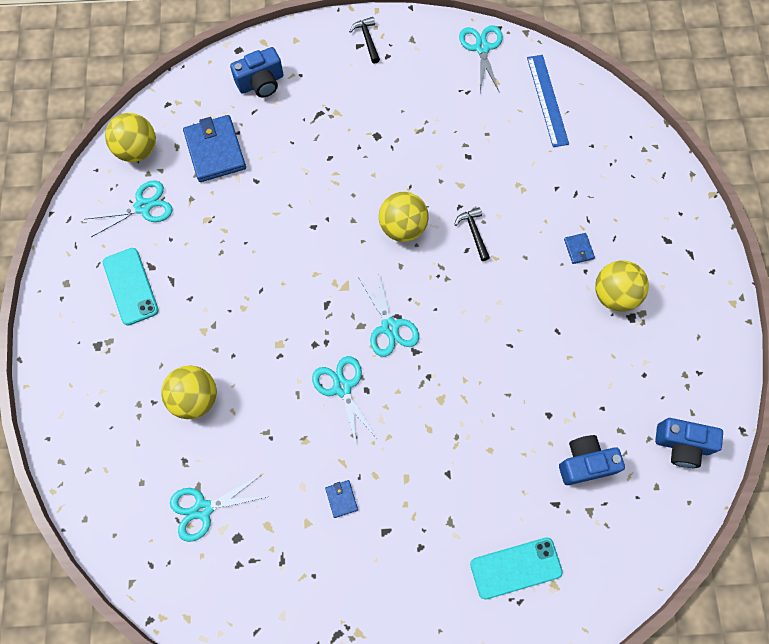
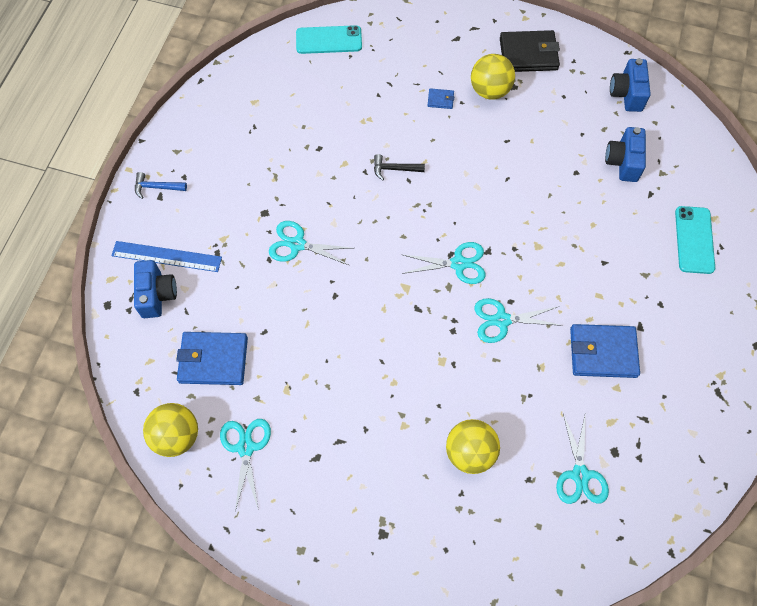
camera: 70 degrees left, 5 degrees down
turquoise phone [103,248,159,326] -> turquoise phone moved to [296,25,362,54]
blue wallet [325,480,358,518] -> blue wallet [570,324,640,378], size x2.23
black hammer [349,17,380,64] -> blue hammer [135,172,187,199]
yellow ball [379,192,429,242] -> none
turquoise scissors [459,25,503,93] -> turquoise scissors moved to [269,221,352,265]
blue ruler [527,55,569,147] -> blue ruler moved to [111,241,222,272]
blue camera [655,418,723,468] -> blue camera turned 150 degrees clockwise [610,58,651,112]
none -> black wallet [500,30,560,72]

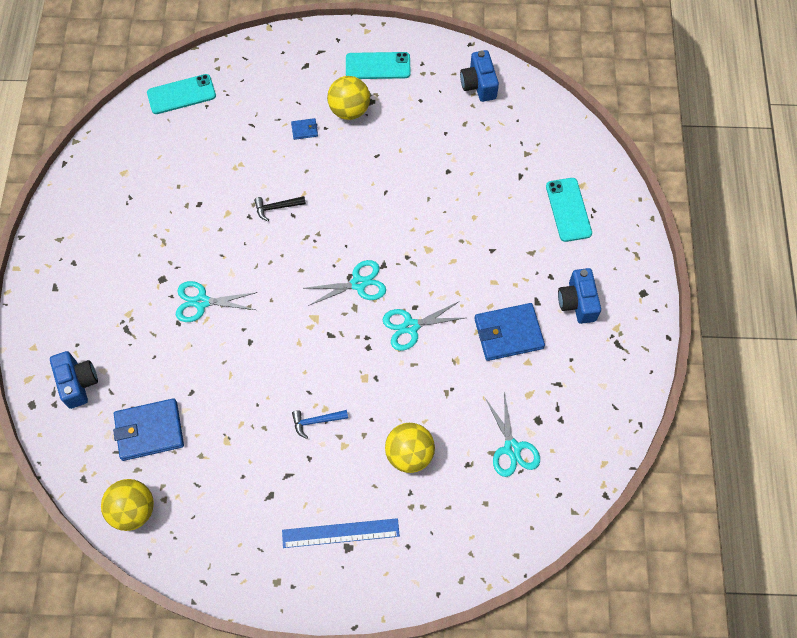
camera: 15 degrees left, 0 degrees up
blue ruler [111,241,222,272] -> blue ruler moved to [282,518,400,548]
blue hammer [135,172,187,199] -> blue hammer moved to [292,410,348,439]
turquoise scissors [220,419,271,511] -> none
black wallet [500,30,560,72] -> turquoise phone [346,52,411,79]
blue camera [605,127,646,182] -> blue camera moved to [558,268,601,324]

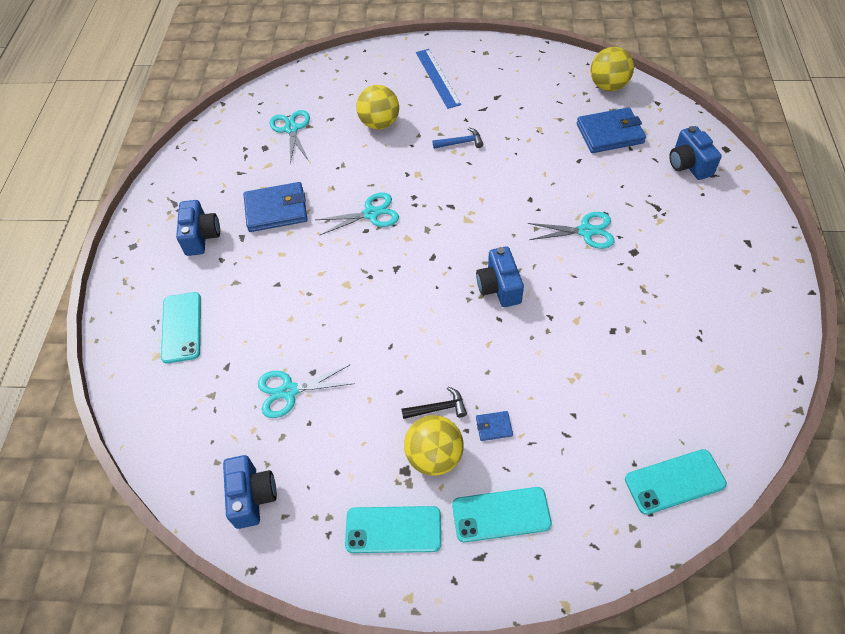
camera: 175 degrees left, 10 degrees down
black hammer [254,196,306,221] -> black hammer moved to [402,387,467,419]
blue ruler [282,518,400,548] -> blue ruler turned 75 degrees clockwise [416,49,461,109]
turquoise scissors [306,260,386,306] -> turquoise scissors moved to [258,365,355,418]
none -> turquoise phone [452,487,552,542]
none -> blue camera [476,246,524,307]

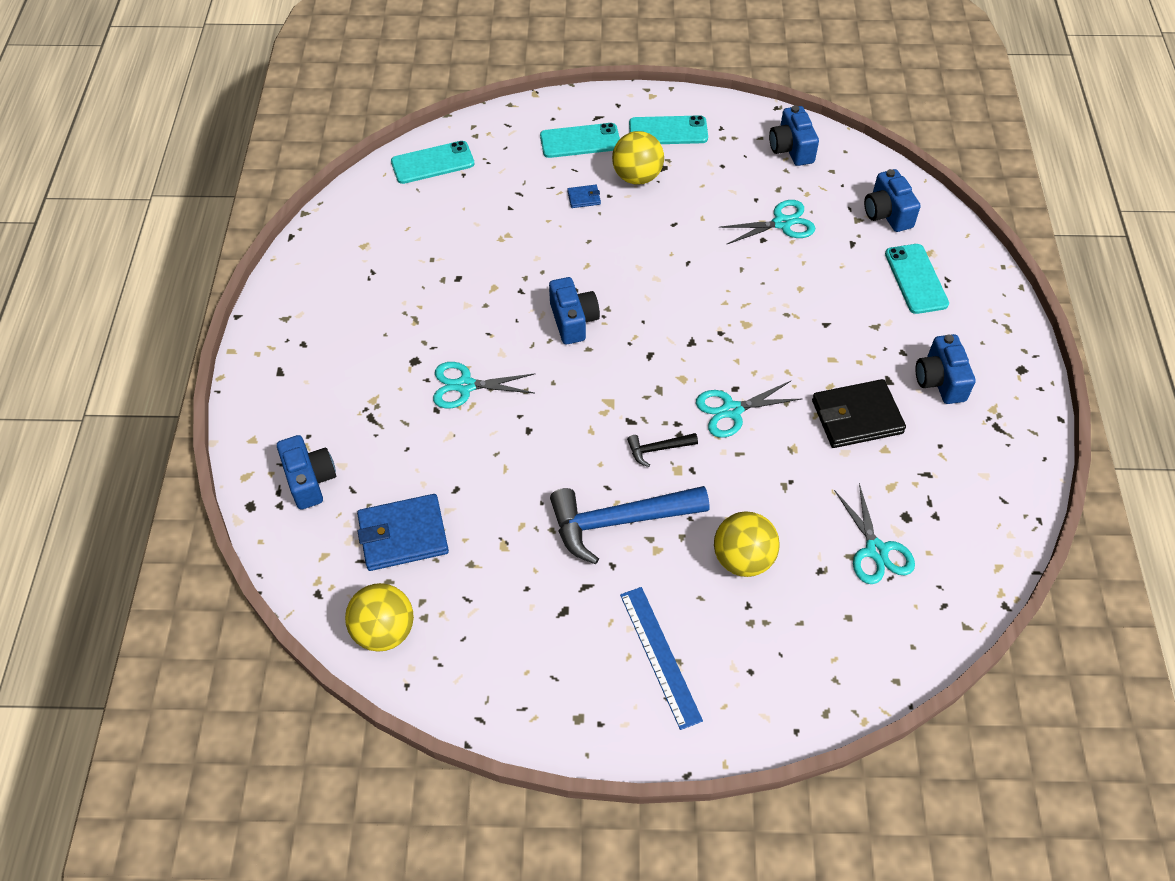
camera: 175 degrees right, 0 degrees up
blue wallet [243,182,308,232] -> black wallet [812,379,906,448]
black hammer [402,387,467,419] -> black hammer moved to [627,433,698,467]
blue hammer [432,127,483,149] -> blue hammer [550,486,709,564], size x2.17
none -> blue camera [864,169,921,232]

